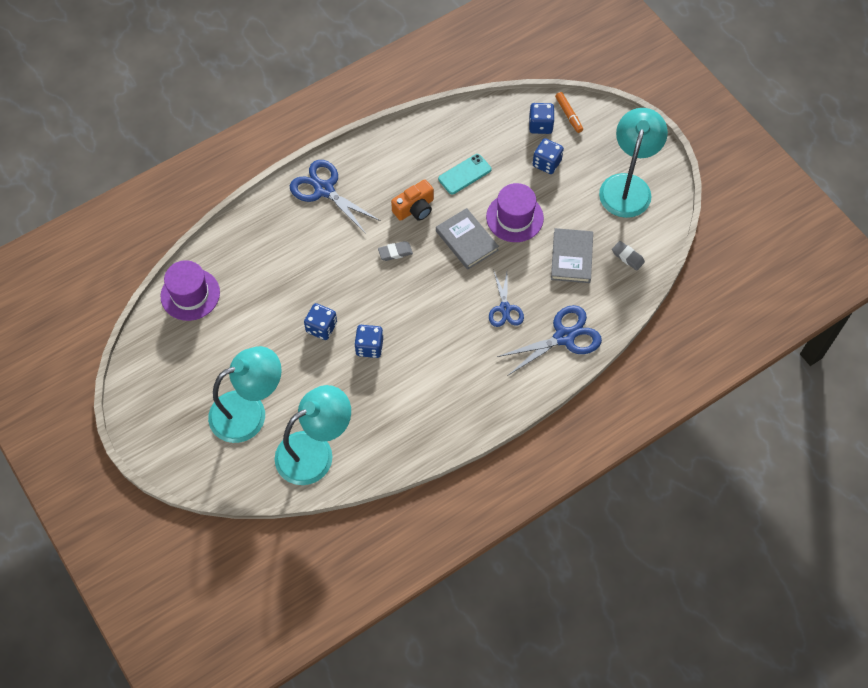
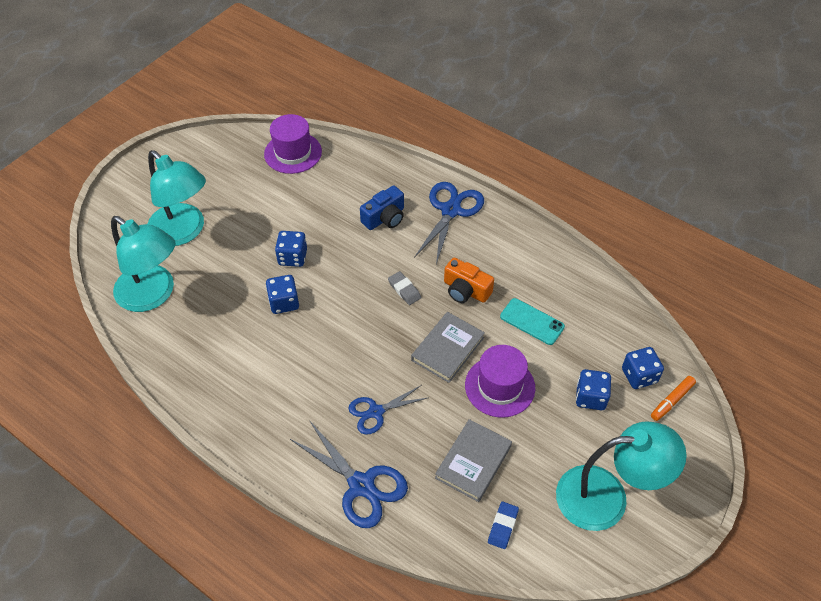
camera: 70 degrees right, 10 degrees down
grey book [551,228,593,283] -> grey book turned 45 degrees counterclockwise [435,419,512,502]
grey eraser [612,241,645,271] -> blue eraser [488,502,519,549]
none -> blue camera [360,185,404,230]

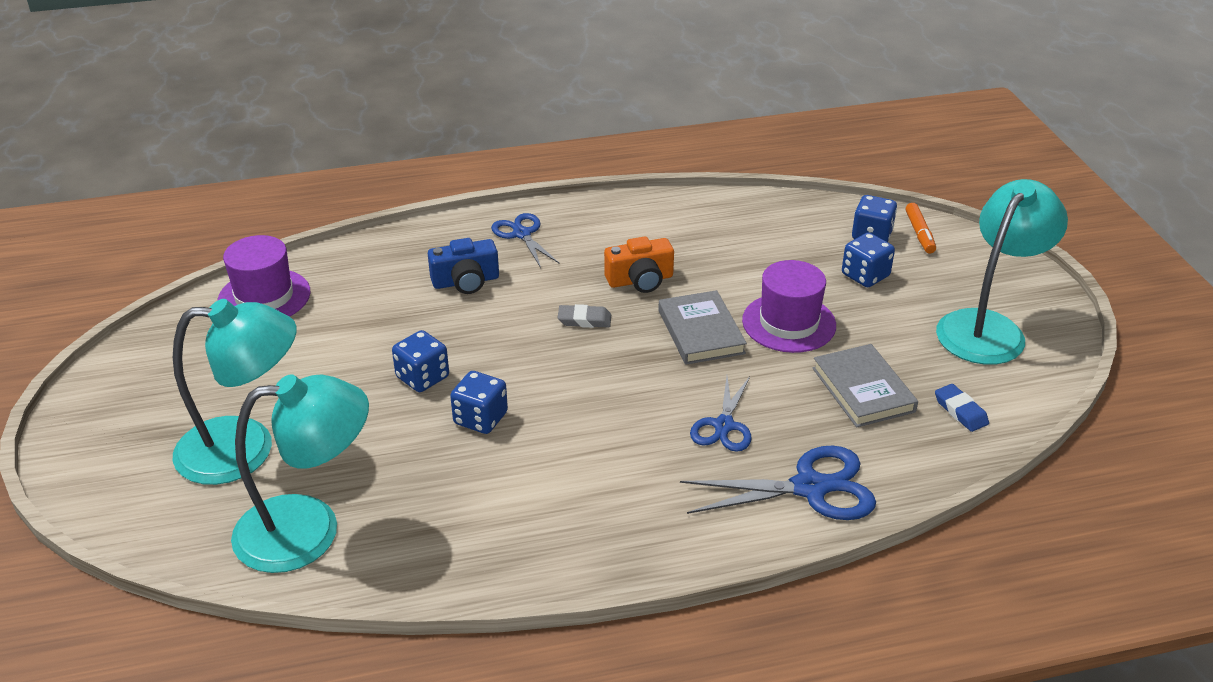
camera: 50 degrees left, 15 degrees down
blue camera [360,185,404,230] -> blue camera turned 75 degrees clockwise [428,238,499,294]
blue scissors [414,182,484,264] -> blue scissors [491,213,560,268], size x0.64
turquoise phone [500,298,565,345] -> none

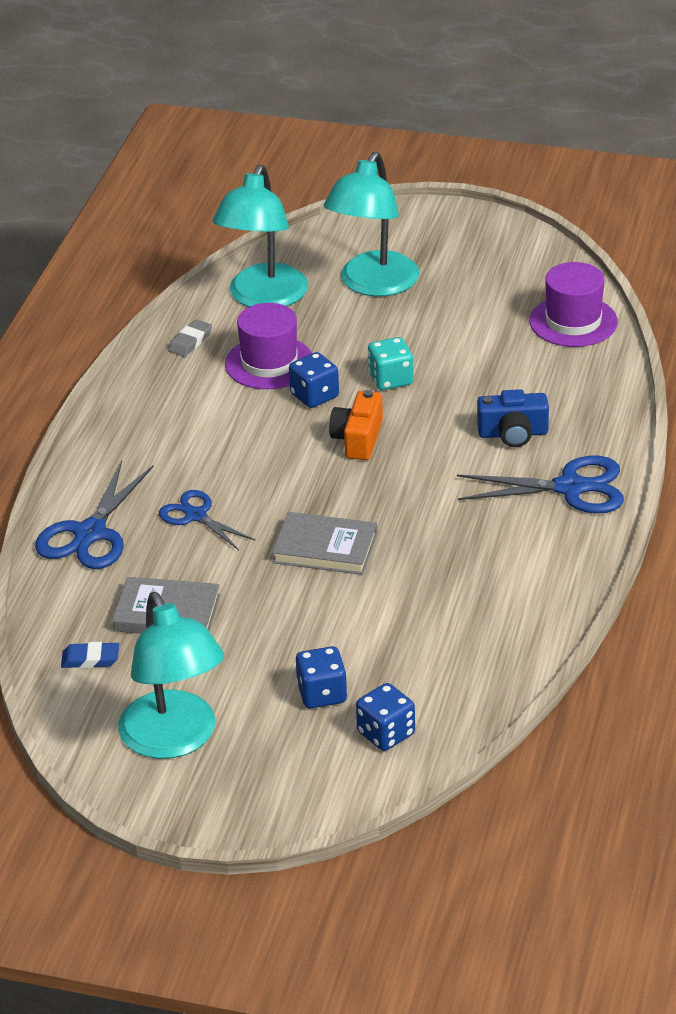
camera: 120 degrees right, 0 degrees up
blue dice [392,330,449,392] -> turquoise dice [368,337,413,390]
blue camera [428,238,499,294] -> blue camera turned 105 degrees counterclockwise [477,389,549,447]
blue scissors [491,213,560,268] -> blue scissors [457,456,624,513], size x1.57
grey eraser [558,304,611,328] -> grey eraser moved to [168,319,212,357]
orange camera [604,237,674,293] -> orange camera moved to [329,390,383,460]
purple hat [742,260,836,353] -> purple hat moved to [225,303,312,389]
orange marker [905,203,936,254] -> none

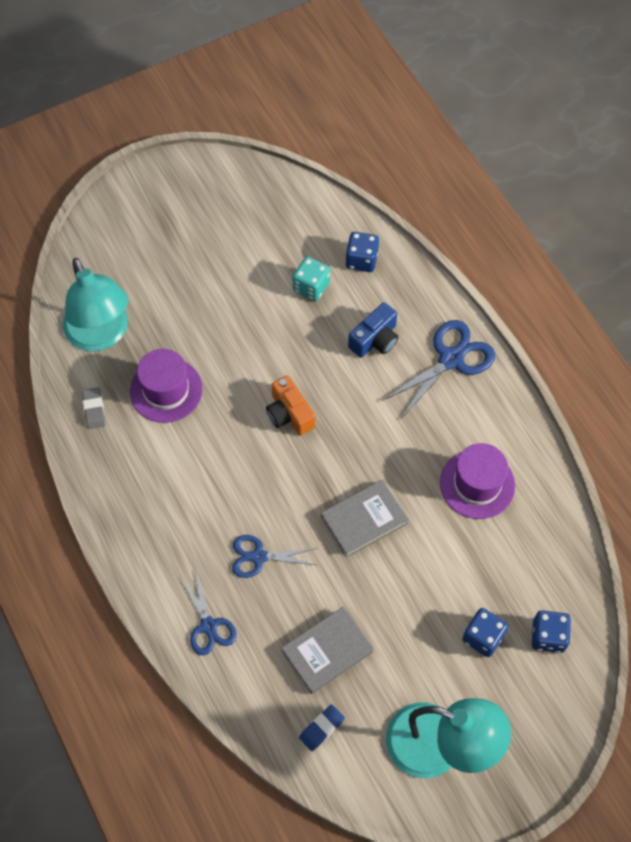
camera: 45 degrees left, 25 degrees up
blue scissors [35,461,154,569] -> blue scissors [180,572,237,655], size x0.64
blue dice [289,352,339,408] -> blue dice moved to [346,232,379,272]
turquoise lamp [324,152,419,297] -> none
turquoise dice [368,337,413,390] -> turquoise dice moved to [293,257,330,301]
purple hat [530,262,618,347] -> purple hat moved to [440,443,515,519]

